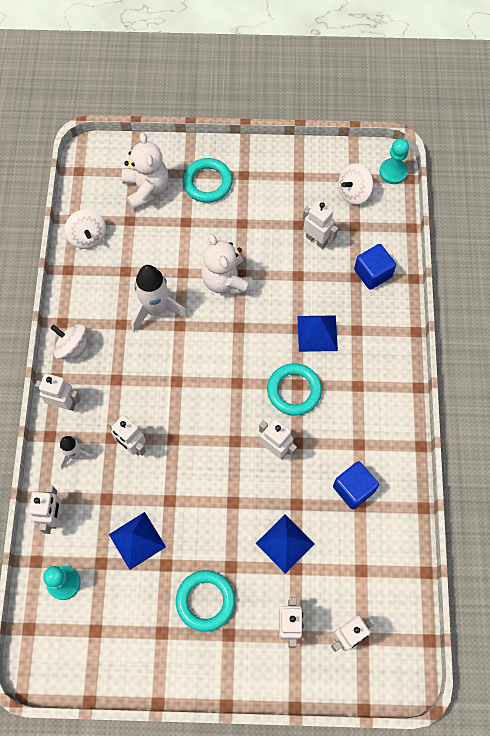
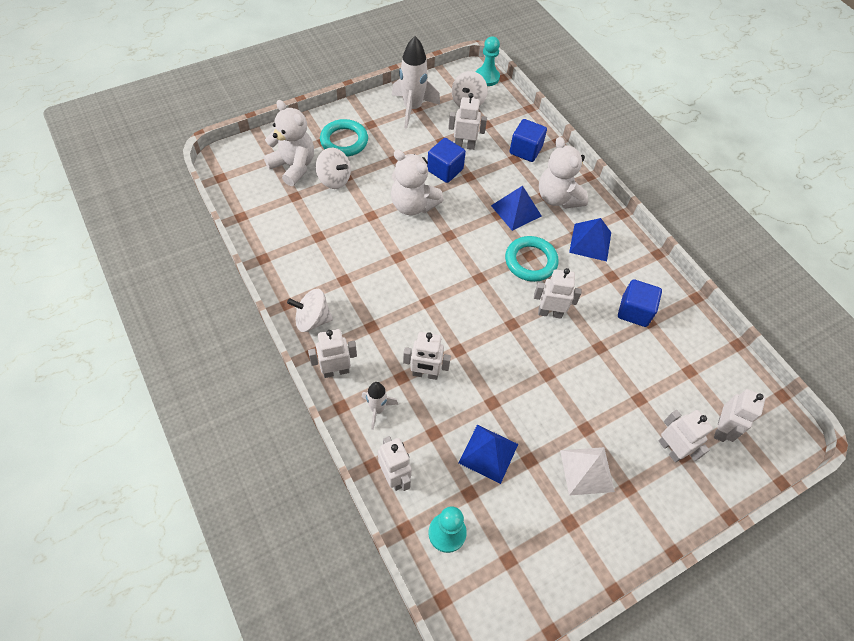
camera: 35 degrees left, 10 degrees down
white spinning top [65,209,106,249] -> white spinning top moved to [316,148,351,189]
white rocket [131,265,188,332] -> white rocket moved to [392,36,440,129]
turquoise ring [176,570,235,632] -> white pyramid [560,447,615,496]
blue pyramid [256,514,315,574] -> blue pyramid moved to [569,218,611,261]
none -> blue cube [427,138,466,183]
none -> white teddy bear [539,137,588,209]

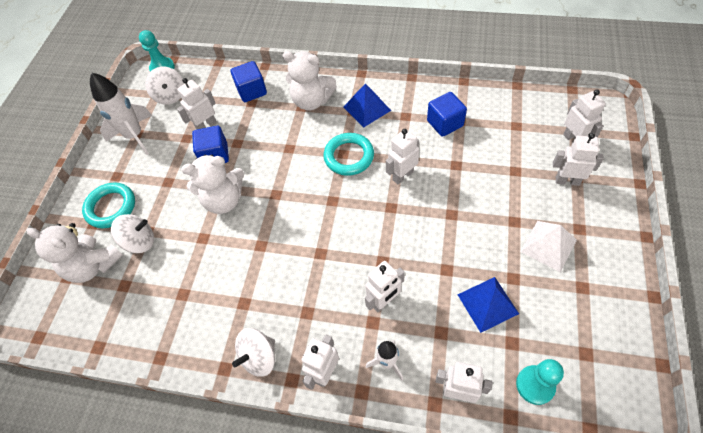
camera: 40 degrees left, 0 degrees up
white teddy bear [264,100,314,186] -> white teddy bear turned 150 degrees counterclockwise [27,223,123,283]
blue pyramid [491,186,542,231] -> none

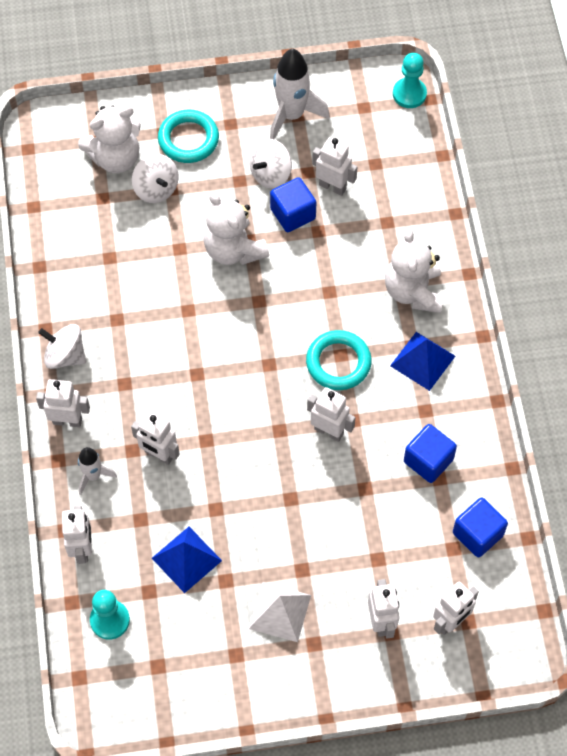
camera: 65 degrees right, 5 degrees up
white teddy bear [27,223,123,283] -> white teddy bear turned 120 degrees counterclockwise [78,105,141,173]
white spinning top [145,67,184,105] -> white spinning top moved to [250,139,292,189]
blue cube [231,61,267,102] -> blue cube moved to [453,498,508,557]

